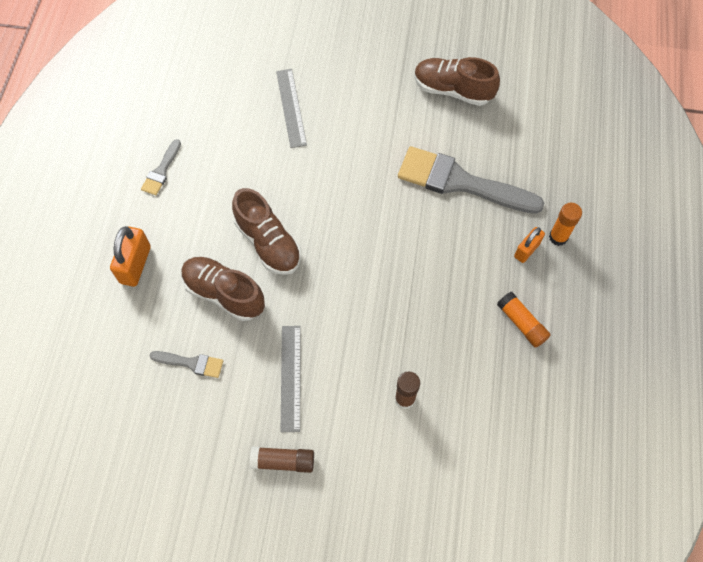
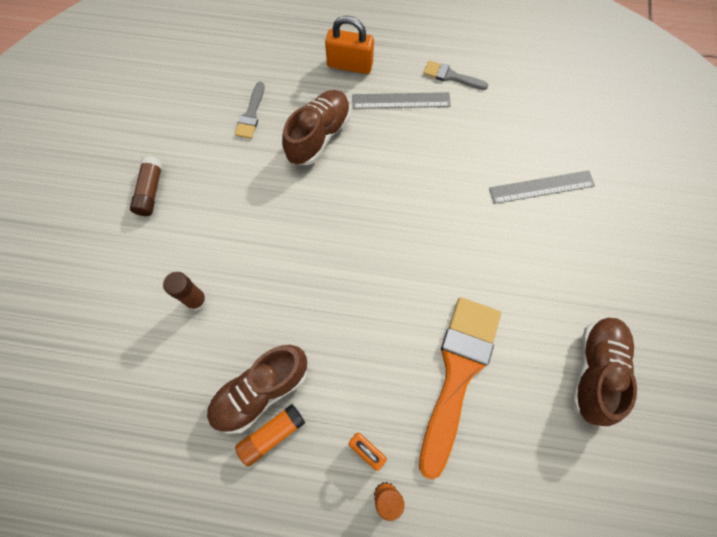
camera: 90 degrees right, 5 degrees up
brown shoe [232,188,301,275] -> brown shoe moved to [207,345,307,434]
grey ruler [281,326,301,432] -> grey ruler moved to [352,92,451,109]
grey brush [398,146,544,214] -> orange brush [419,297,501,479]

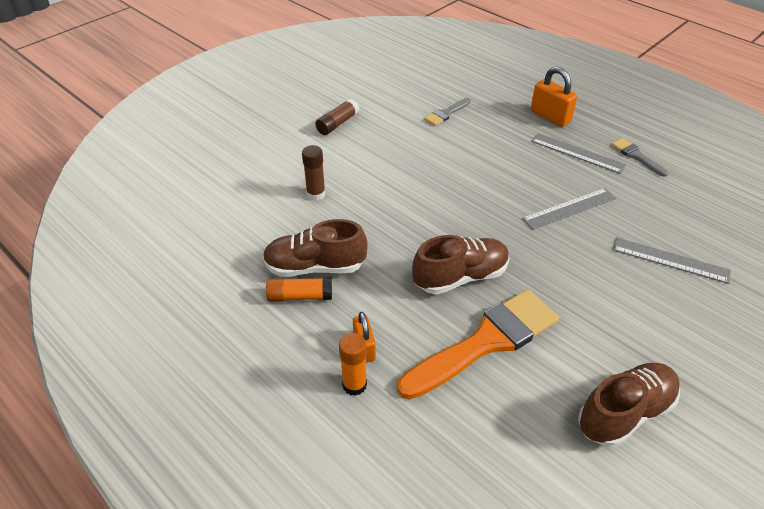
camera: 35 degrees right, 25 degrees down
brown shoe [282,90,351,165] -> brown shoe moved to [412,235,509,295]
none -> grey ruler [522,188,616,230]

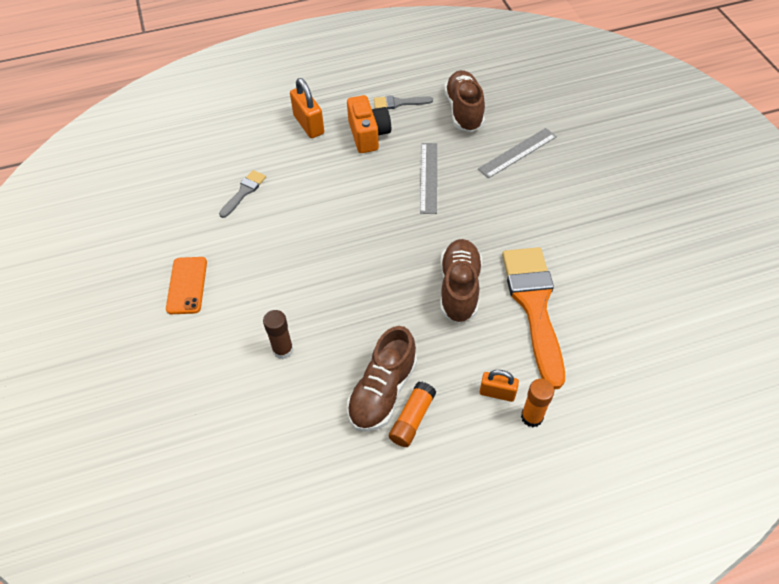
camera: 60 degrees left, 10 degrees up
brown glue stick [315,99,359,135] -> orange phone [166,257,207,314]
grey brush [424,98,471,126] -> grey brush turned 135 degrees counterclockwise [219,170,266,218]
orange padlock [531,67,577,127] -> orange padlock turned 75 degrees clockwise [290,78,324,138]
grey ruler [531,133,626,174] -> orange camera [347,95,391,153]
brown shoe [578,363,680,447] -> brown shoe moved to [444,70,485,132]

